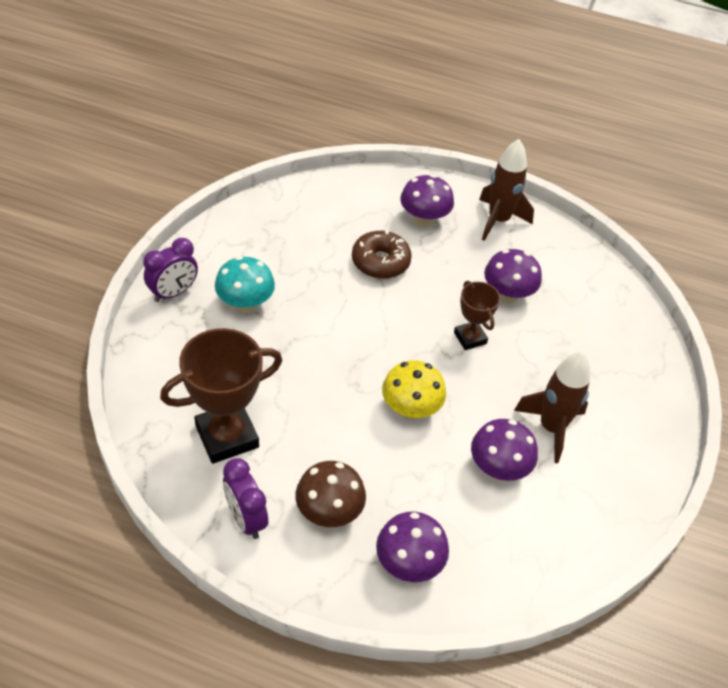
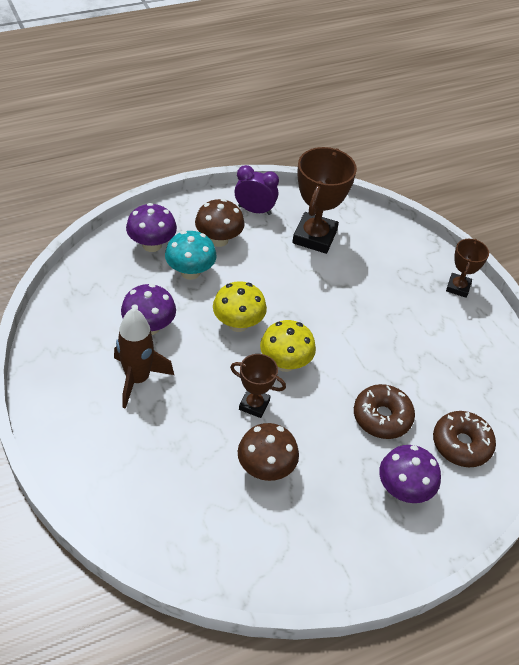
camera: 135 degrees right, 0 degrees up
purple clock [143,238,198,302] -> brown trophy [446,239,489,298]
turquoise mushroom [215,256,275,313] -> turquoise mushroom moved to [165,231,217,280]
brown rocket [479,139,534,241] -> none
purple mushroom [484,249,542,304] -> brown mushroom [238,423,299,481]
none -> yellow mushroom [260,320,316,372]
none -> brown donut [433,411,496,467]

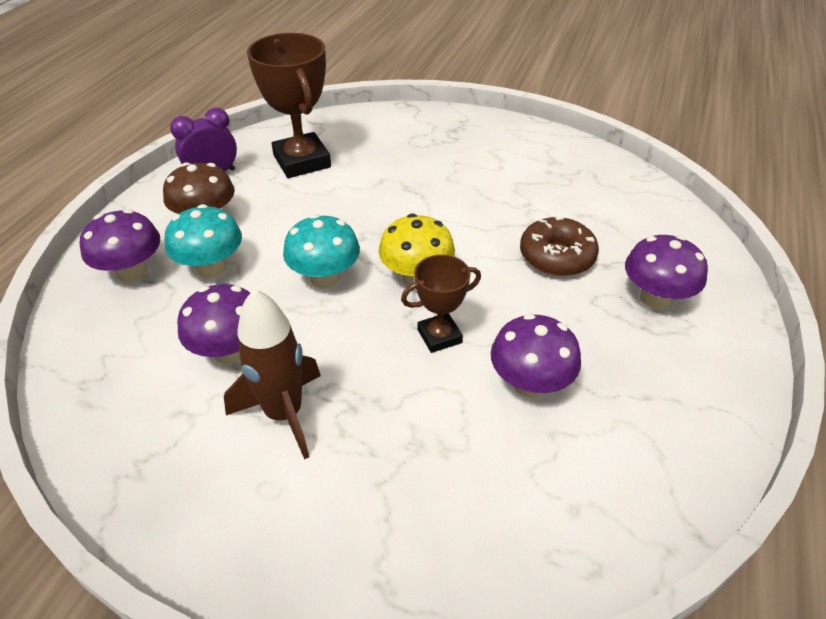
camera: 40 degrees left, 5 degrees down
yellow mushroom [213,281,267,332] -> turquoise mushroom [283,214,360,288]
brown mushroom [238,423,299,481] -> purple mushroom [491,314,581,398]
brown donut [433,411,496,467] -> none
brown trophy [446,239,489,298] -> none

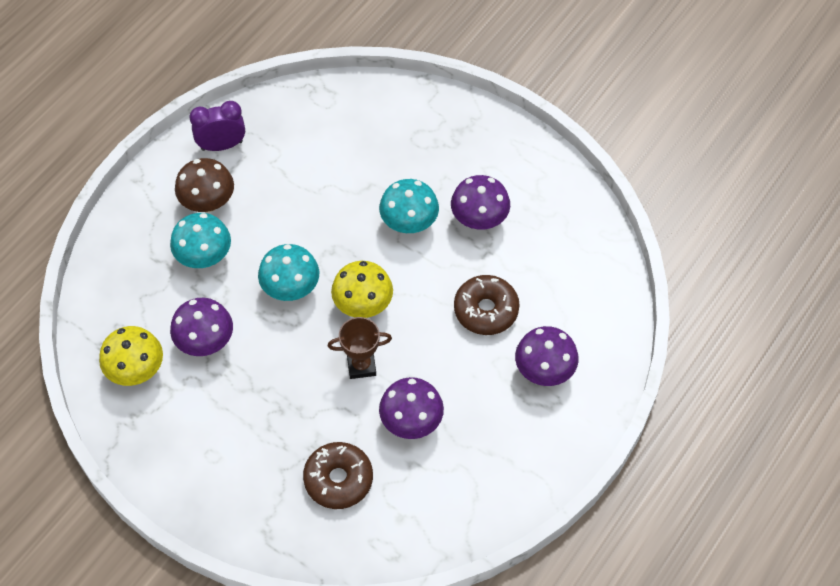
camera: 15 degrees right, 15 degrees up
purple mushroom [80,209,160,282] -> purple mushroom moved to [451,175,510,230]
brown rocket [224,289,321,459] -> none
brown trophy [247,33,331,178] -> none
none -> yellow mushroom [99,326,163,386]
none -> brown donut [303,442,373,509]
none -> turquoise mushroom [379,179,439,233]

